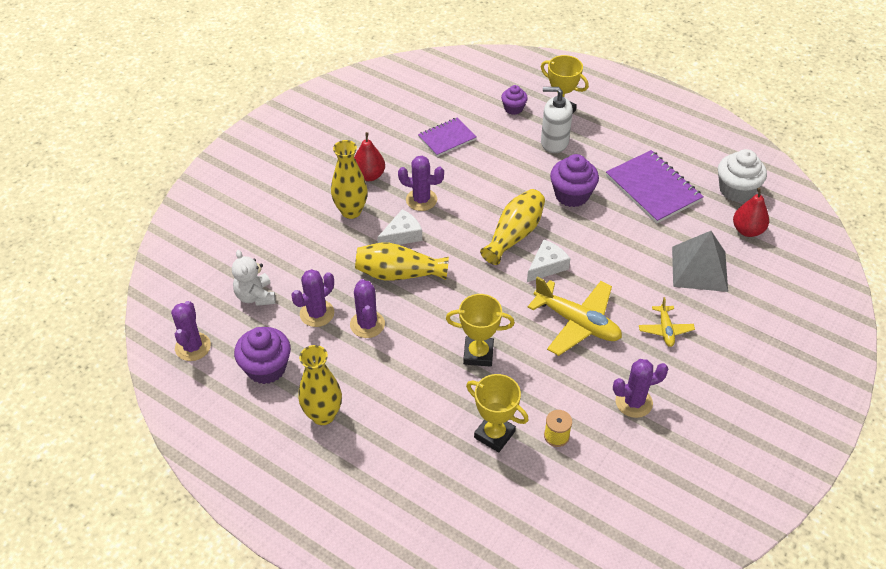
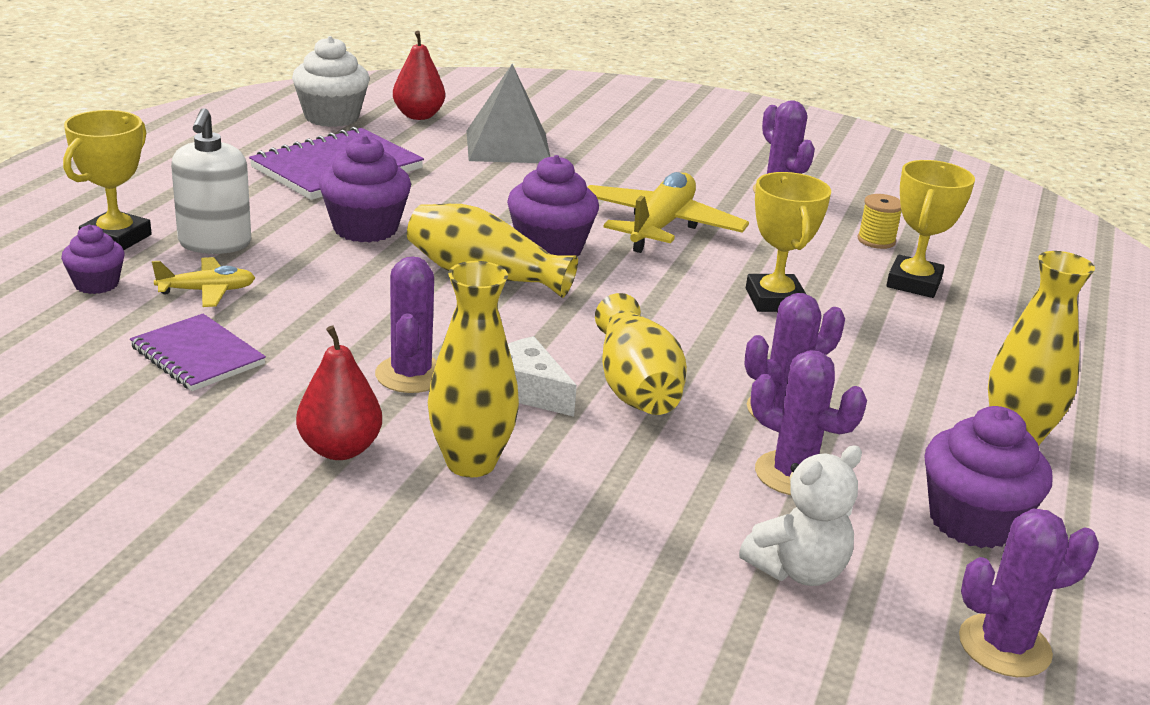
camera: 105 degrees left, 20 degrees down
white cheese [527,239,570,282] -> purple cupcake [507,155,599,256]
yellow plane [639,297,695,347] -> yellow plane moved to [152,257,255,307]

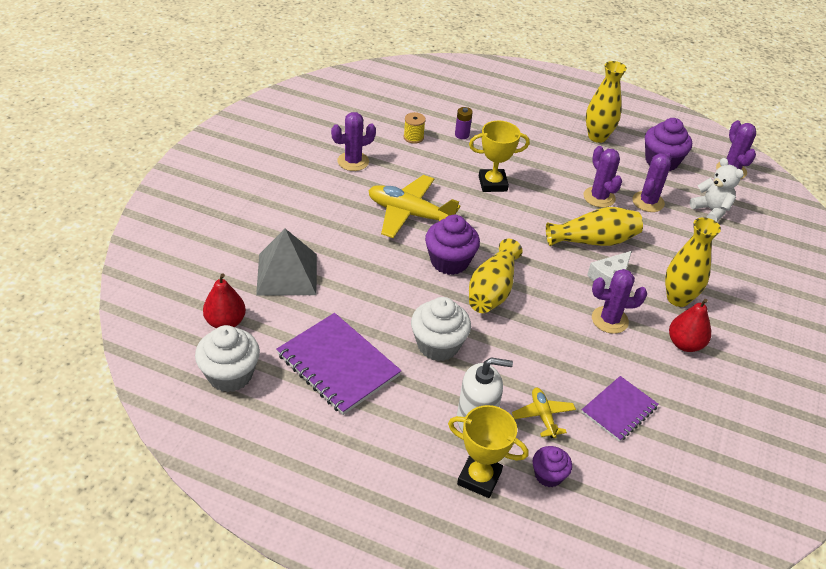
camera: 90 degrees left, 15 degrees up
purple cupcake [319,135,411,243] -> white cupcake [411,297,471,361]
yellow trophy [886,160,975,298] -> purple battery [455,107,473,139]

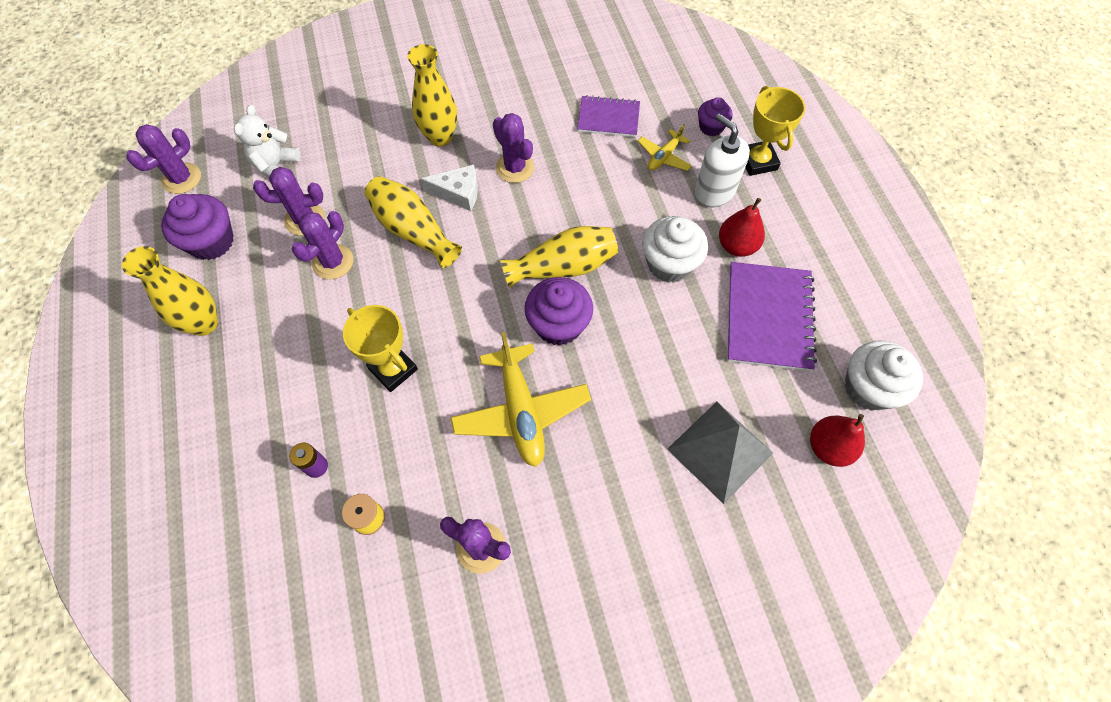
camera: 125 degrees left, 20 degrees up
red pear [669,299,711,352] -> red pear moved to [719,198,765,257]

